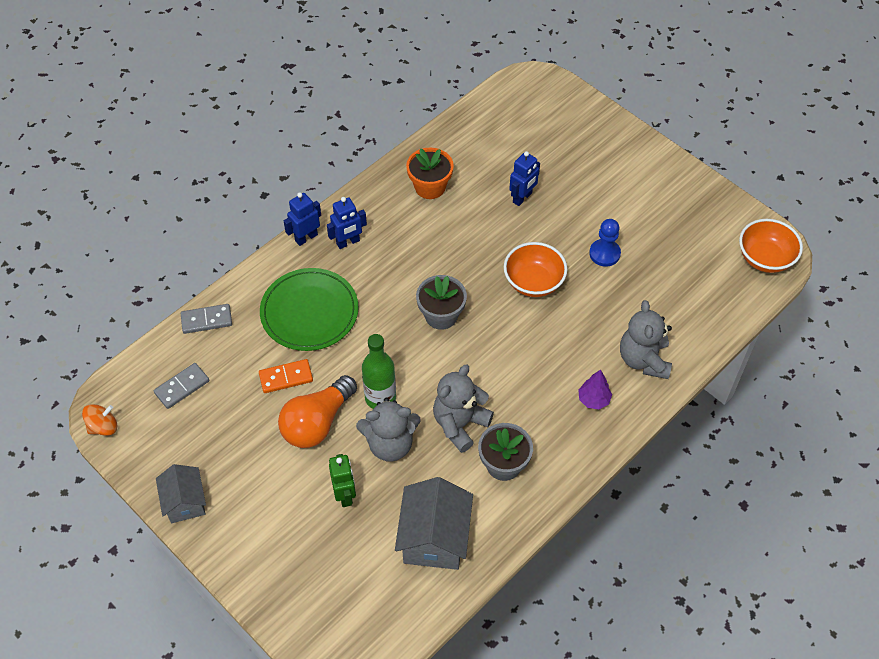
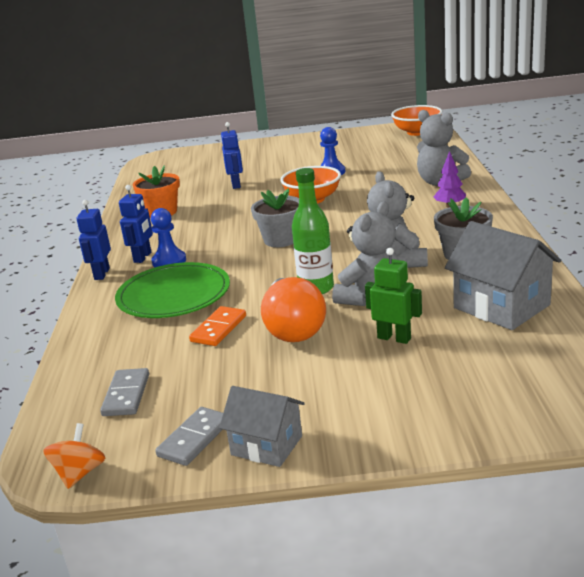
camera: 45 degrees left, 30 degrees down
grey domino [181,304,232,334] -> grey domino moved to [155,407,223,466]
none -> blue pawn [151,208,186,267]

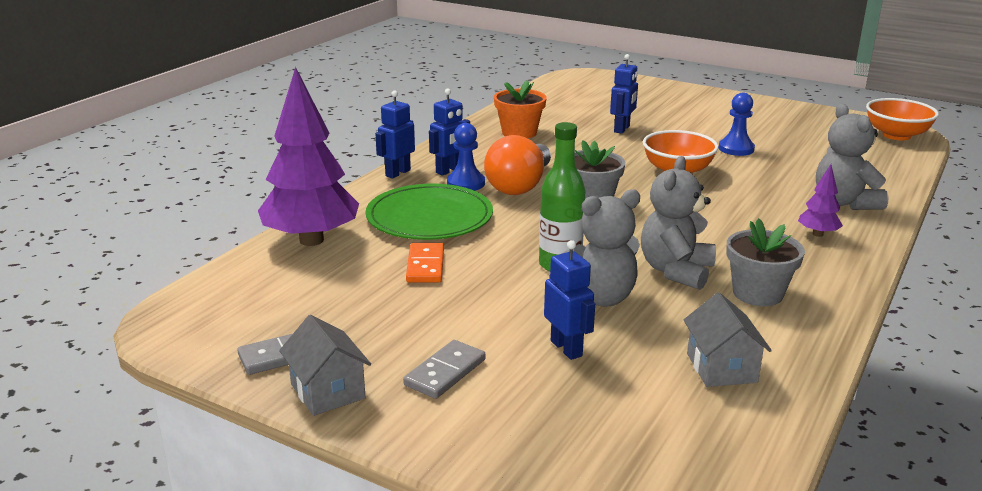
camera: 30 degrees right, 0 degrees up
orange spinning top [43,423,105,489] -> none
grey domino [100,368,149,416] -> grey domino moved to [403,340,486,399]
orange domino [189,306,246,346] -> orange domino turned 60 degrees counterclockwise [406,243,444,283]
orange light bulb [261,277,326,342] -> orange light bulb moved to [484,135,551,195]
green robot [365,248,422,344] -> blue robot [544,240,595,360]
grey house [445,221,561,330] -> grey house [684,292,772,387], size x0.64
none -> purple tree [258,67,359,246]

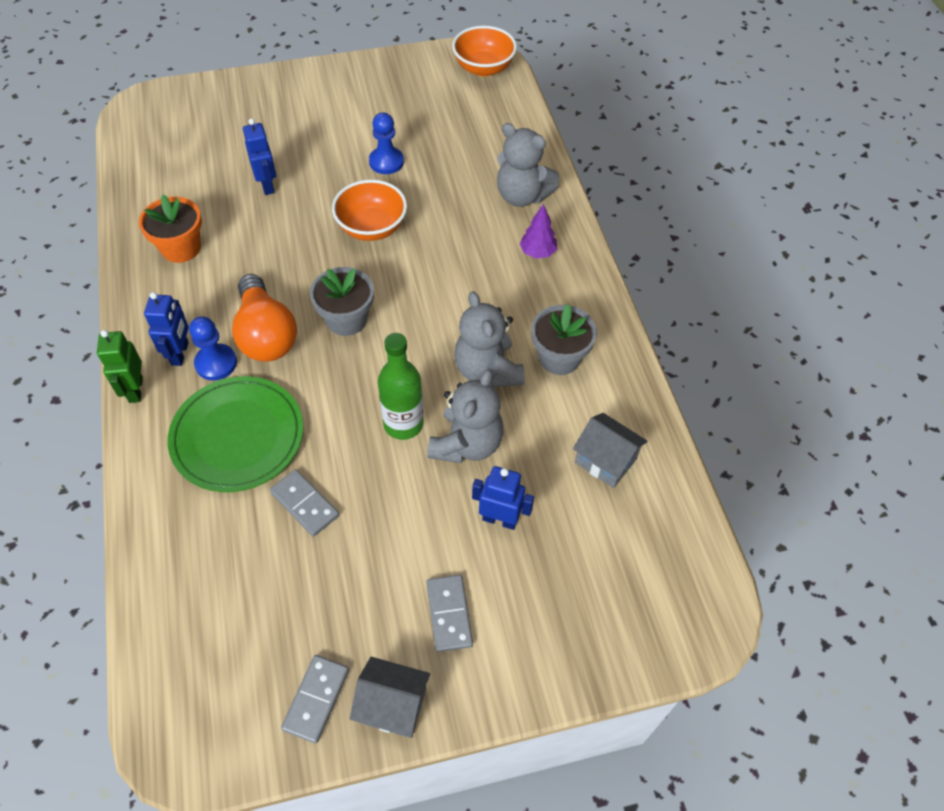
camera: 45 degrees left, 30 degrees up
purple tree [258,67,359,246] -> none
blue robot [375,91,415,179] -> green robot [97,330,143,403]
orange domino [406,243,444,283] -> grey domino [270,469,339,537]

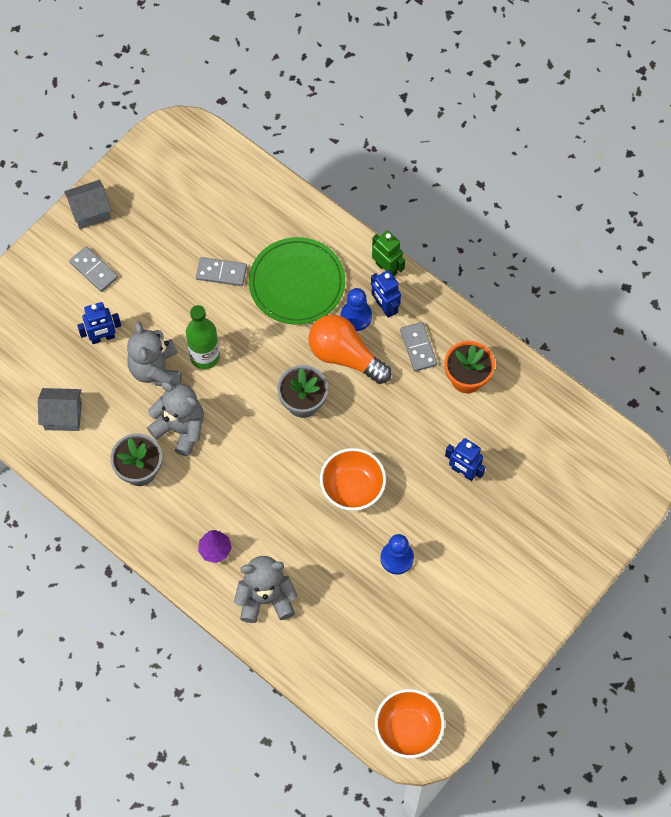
camera: 145 degrees right, 10 degrees up
grey domino [281,655,349,744] -> grey domino moved to [400,322,437,371]

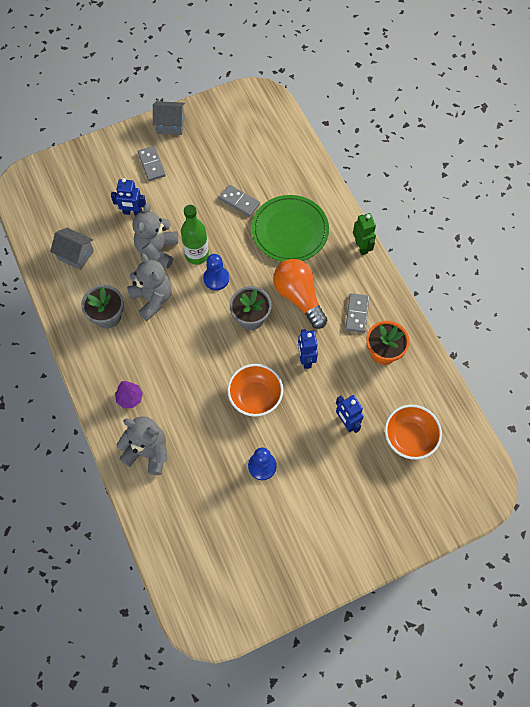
camera: 25 degrees right, 0 degrees up
blue pawn [341,288,372,331] -> blue pawn moved to [203,254,229,290]
blue robot [371,270,401,318] -> blue robot moved to [298,329,318,369]
orange bowl [375,689,445,758] -> orange bowl moved to [385,405,442,460]

